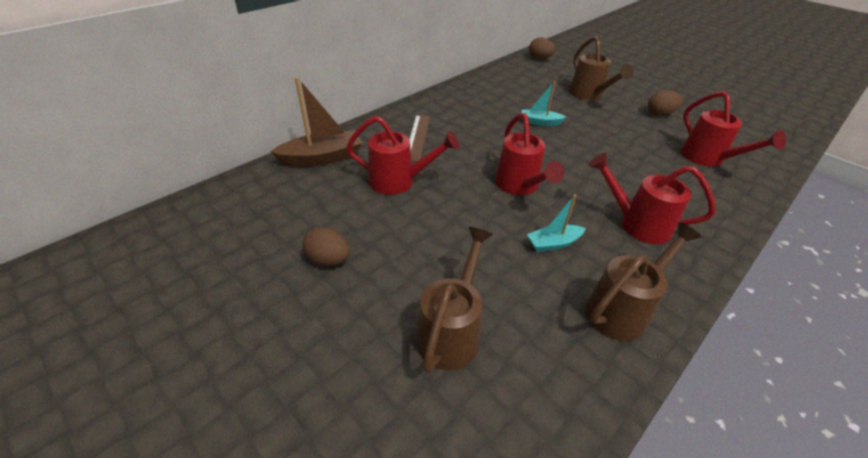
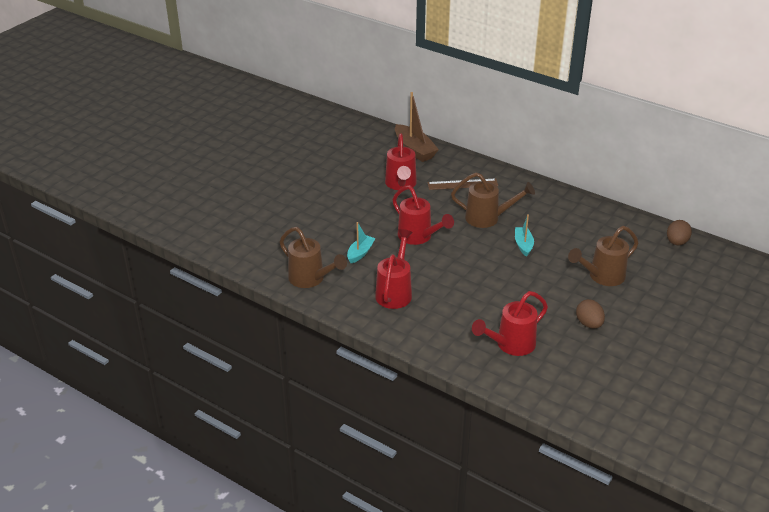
camera: 80 degrees right, 5 degrees down
brown egg [303,227,350,266] -> none
brown watering can [416,227,493,373] -> brown watering can moved to [451,172,535,228]
red watering can [495,113,565,195] -> red watering can turned 105 degrees counterclockwise [392,185,454,245]
turquoise boat [527,195,586,252] -> turquoise boat turned 60 degrees clockwise [347,222,375,263]

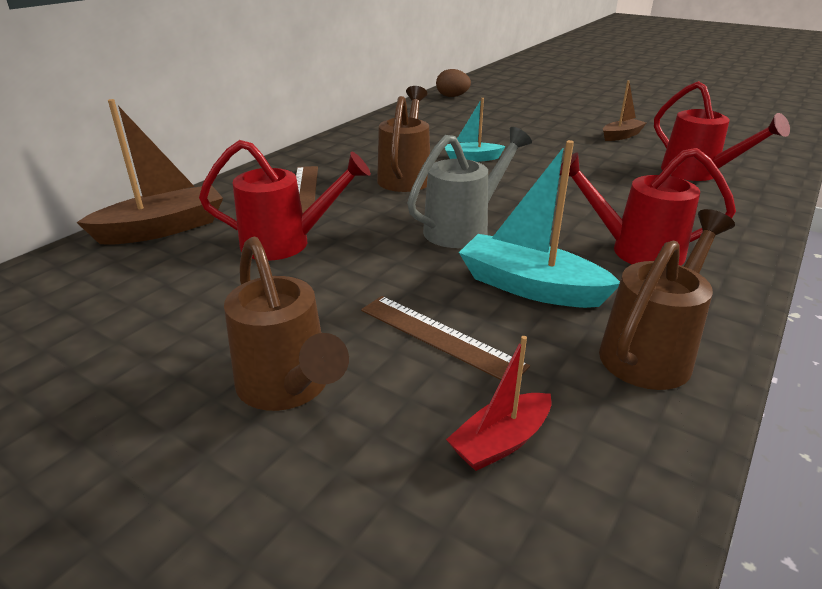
camera: 90 degrees left, 5 degrees down
turquoise boat [347,222,375,263] -> turquoise boat [459,140,620,308], size x1.71
red watering can [392,185,454,245] -> grey watering can [407,127,532,248]
brown watering can [568,226,639,286] -> brown watering can moved to [224,236,349,411]
brown egg [576,299,605,329] -> brown boat [603,81,646,141]
none -> brown ruler [361,296,530,380]
none -> red boat [446,336,551,471]

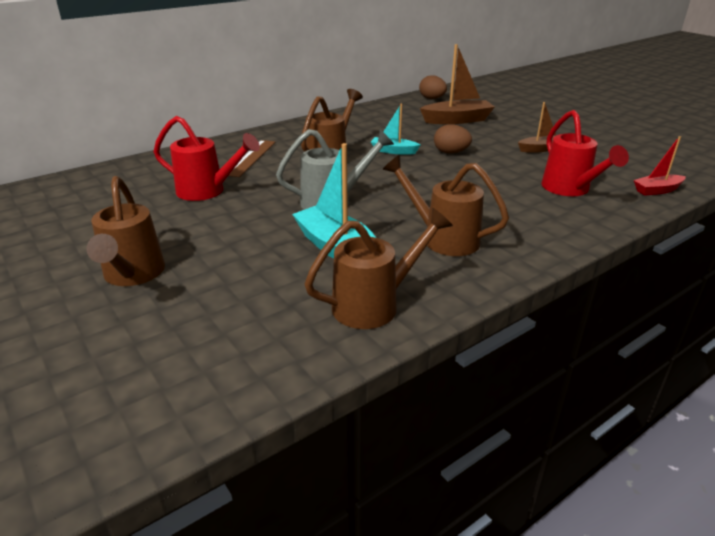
camera: 20 degrees right, 0 degrees up
brown boat [76,99,223,245] -> brown boat moved to [420,44,495,124]
brown ruler [361,296,530,380] -> none
red boat [446,336,551,471] -> red boat moved to [634,136,686,196]
red watering can [560,148,736,265] -> brown watering can [382,155,509,256]
none -> brown egg [434,124,472,153]

